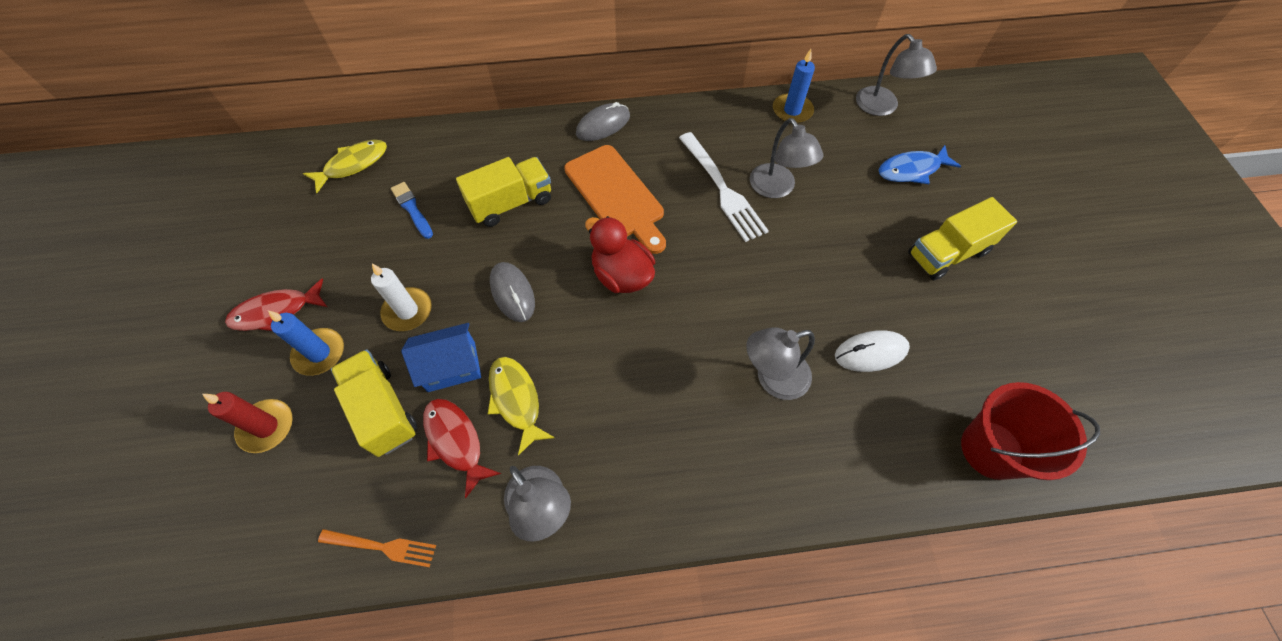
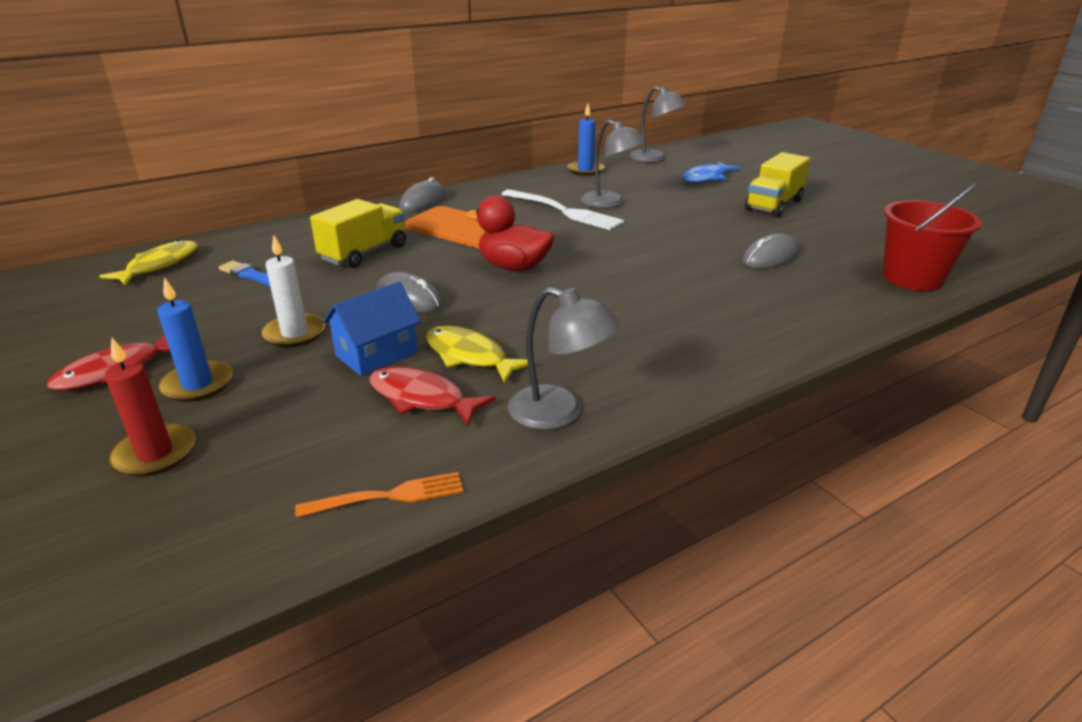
camera: 25 degrees left, 30 degrees down
yellow truck [331,349,417,457] -> none
grey lamp [746,327,815,400] -> none
white mouse [835,330,910,372] -> grey mouse [742,233,799,269]

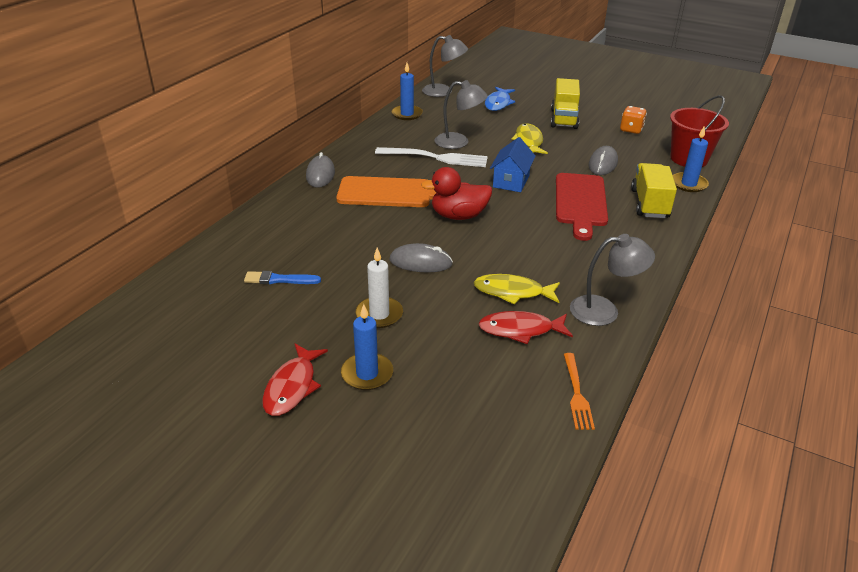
camera: 30 degrees left, 5 degrees up
yellow fish [99,240,198,286] -> yellow fish moved to [512,123,548,154]
red candle [105,338,196,477] -> none
orange fork [295,472,463,518] -> orange fork turned 135 degrees clockwise [564,353,595,430]
yellow truck [310,199,406,268] -> yellow truck moved to [631,163,677,218]
blue house [323,282,421,376] -> blue house moved to [490,137,536,192]
none -> red cutting board [556,173,608,241]
none -> orange dice [620,106,647,134]
none -> blue candle [673,127,709,192]

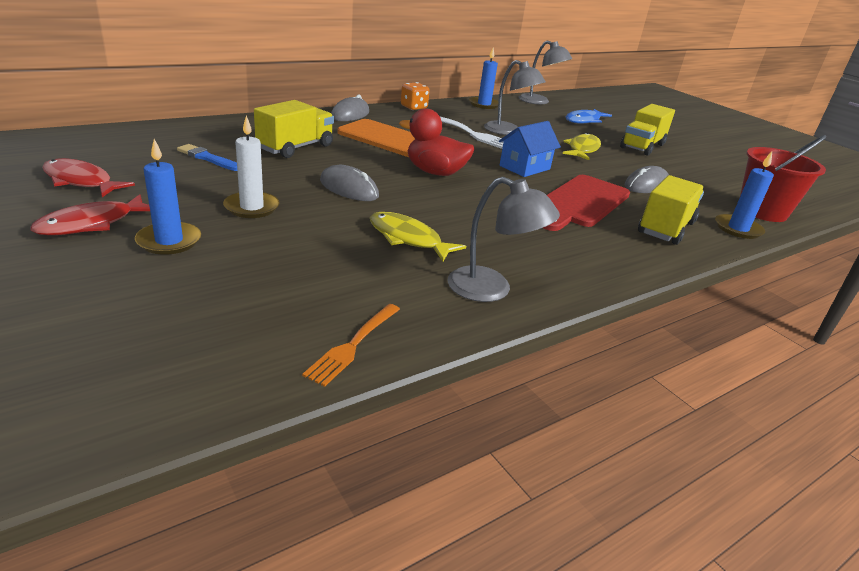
camera: 25 degrees right, 5 degrees down
red fish [478,311,573,344] -> red fish moved to [42,158,135,197]
orange dice [620,106,647,134] -> orange dice moved to [401,82,430,110]
none -> yellow truck [254,100,334,158]

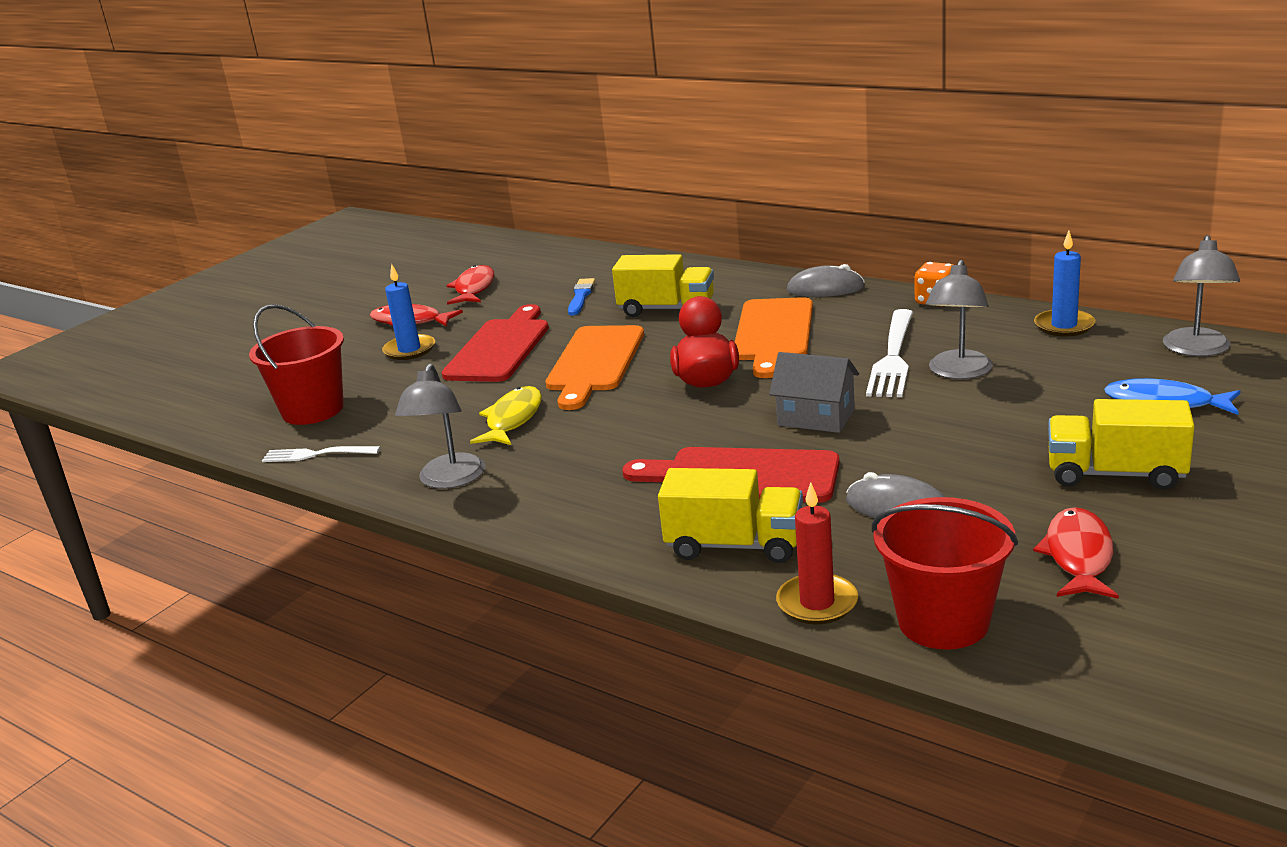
camera: 75 degrees right, 5 degrees down
white candle [223,115,279,218] -> red cutting board [442,304,549,382]
orange fork [302,304,400,387] -> white fork [262,446,380,462]
grey mouse [320,165,379,201] -> orange cutting board [546,325,644,410]
blue house [499,121,561,177] -> grey house [769,352,859,433]
yellow fish [563,133,601,160] -> none
blue candle [715,151,774,239] -> red candle [776,482,858,624]
none -> red bucket [249,304,344,425]
none -> red fish [1033,507,1119,599]

